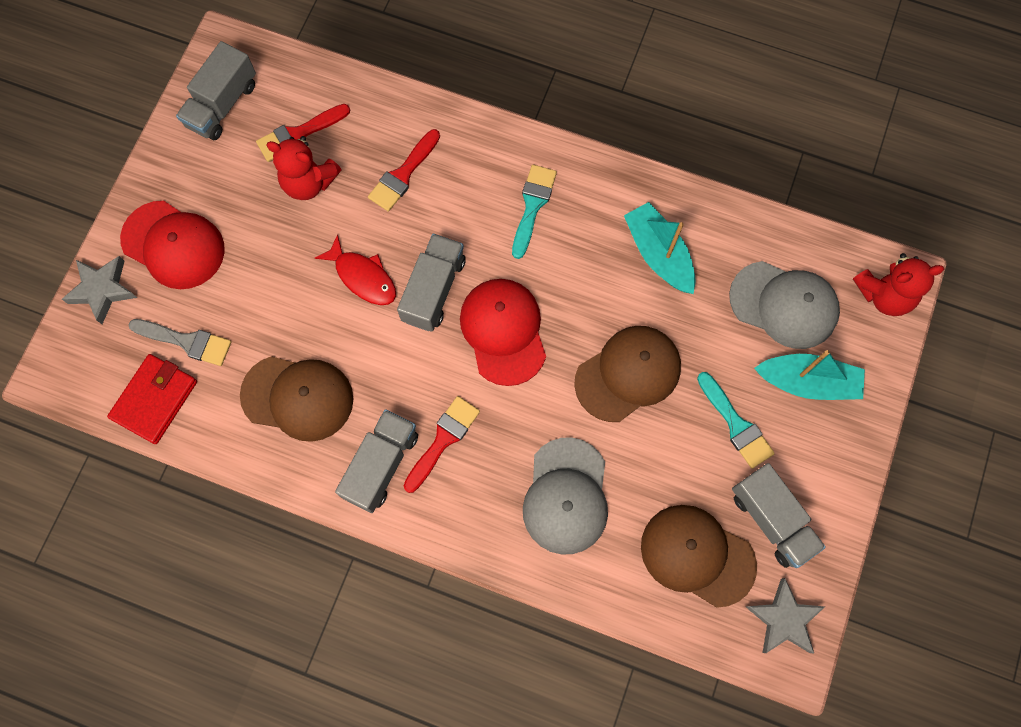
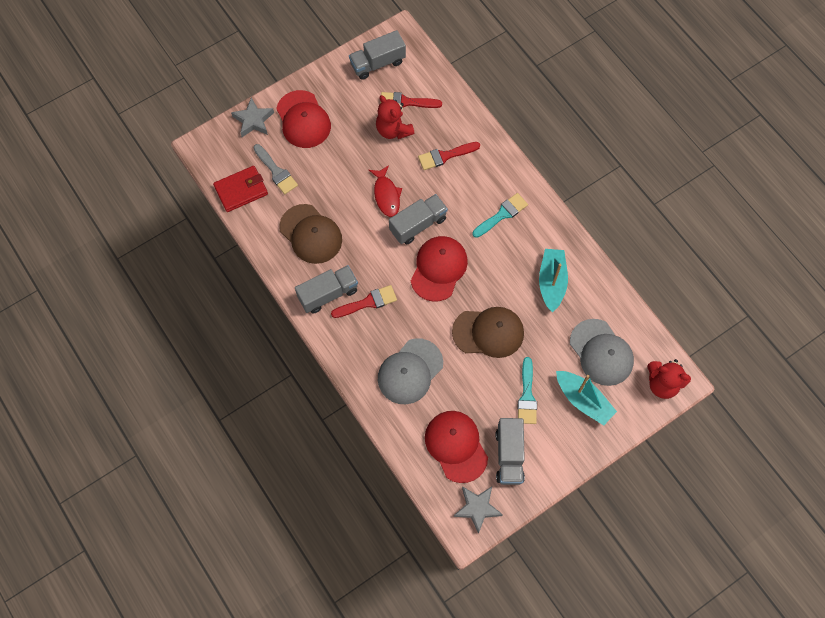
camera: 35 degrees right, 5 degrees down
brown cap [641,505,757,608] -> red cap [425,411,488,483]

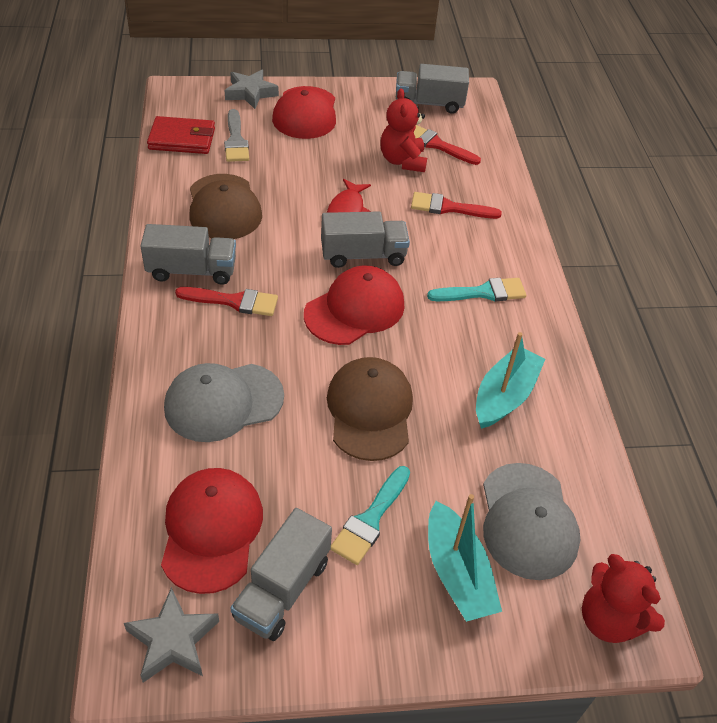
camera: 25 degrees right, 20 degrees down
brown cap [452,307,524,358] -> brown cap turned 120 degrees counterclockwise [327,357,413,461]

